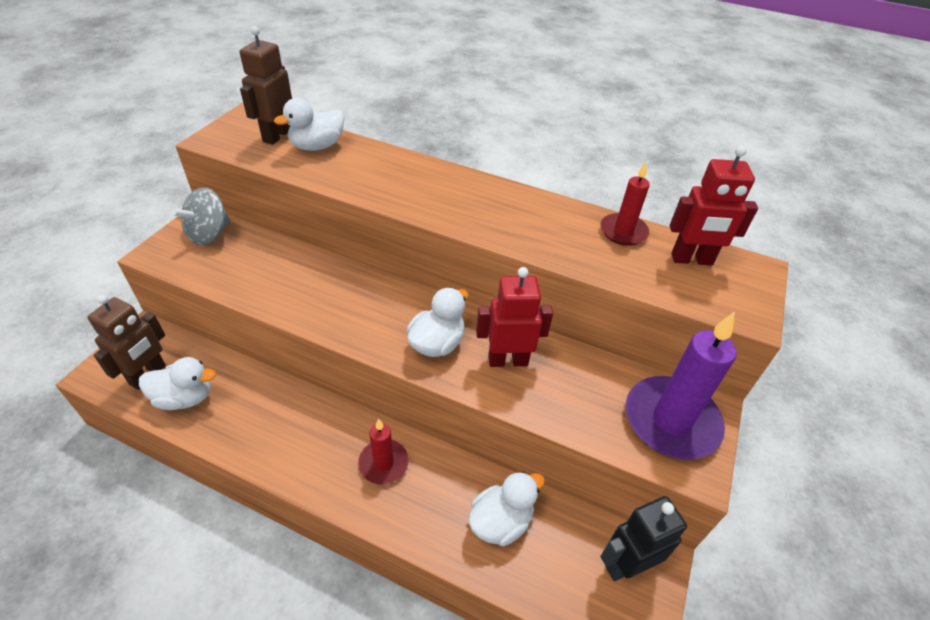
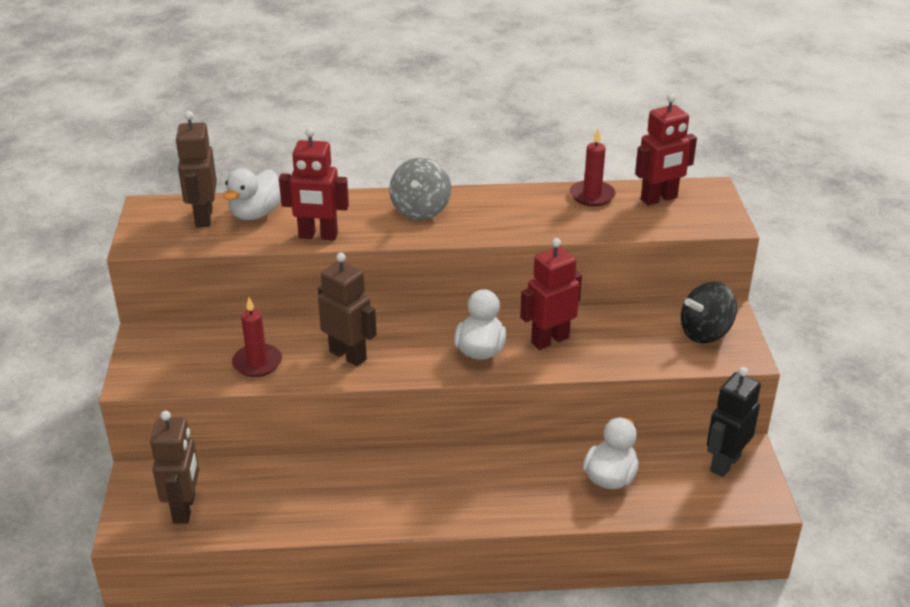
camera: 25 degrees left, 10 degrees down
white duck [139,357,216,410] -> none
grey spinning top [172,188,230,245] -> grey spinning top moved to [390,158,451,220]
red candle [358,419,409,484] -> red candle moved to [232,297,282,377]
purple candle [626,312,737,460] -> black spinning top [681,282,737,343]
none -> red robot [279,128,349,240]
none -> brown robot [318,253,377,366]

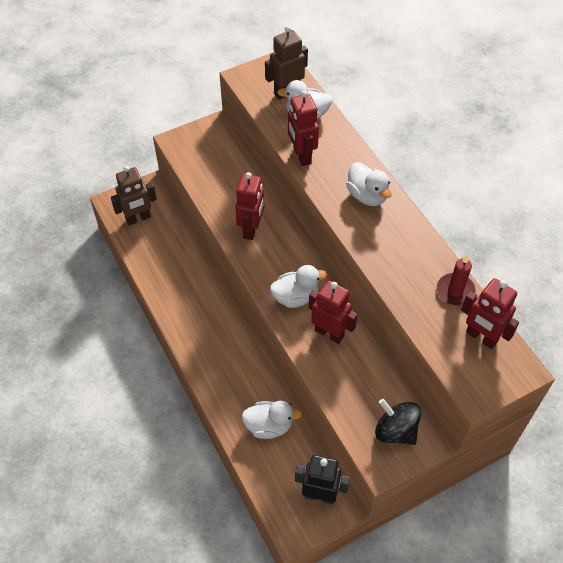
camera: 65 degrees right, 20 degrees up
red candle [232,297,282,377] -> none
brown robot [318,253,377,366] -> red robot [235,172,264,240]
grey spinning top [390,158,451,220] -> white duck [346,162,392,206]

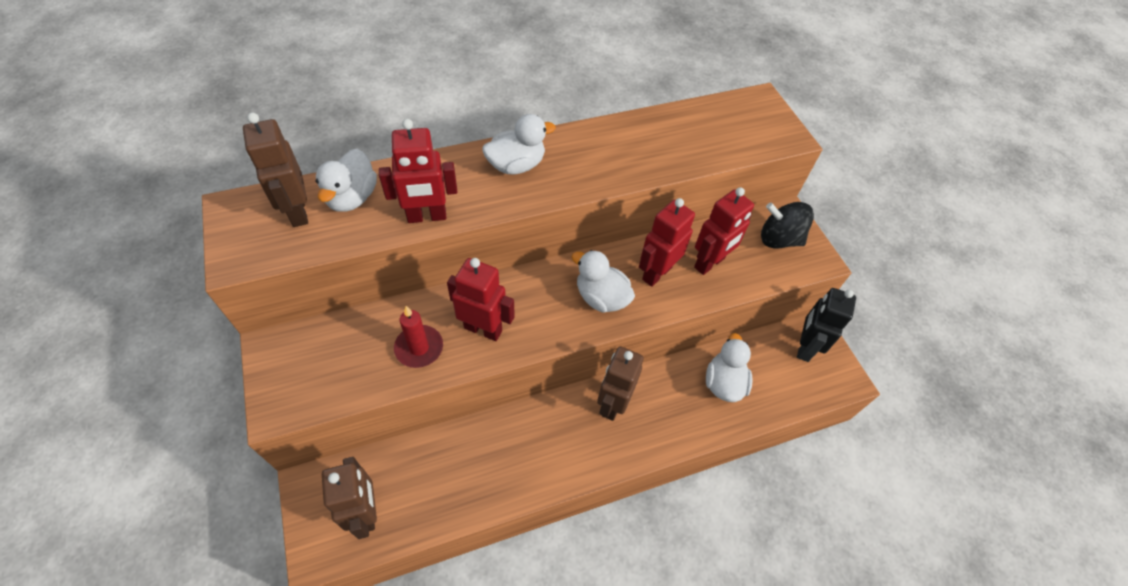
camera: 85 degrees left, 0 degrees up
white duck [270,265,328,308] -> white duck turned 45 degrees counterclockwise [572,250,635,313]
black spinning top [375,399,421,445] -> black spinning top turned 60 degrees clockwise [761,202,814,249]
red candle [437,254,476,306] -> red candle moved to [394,306,443,368]
red robot [461,278,519,349] -> red robot moved to [694,187,754,275]
none -> brown robot [597,346,644,421]

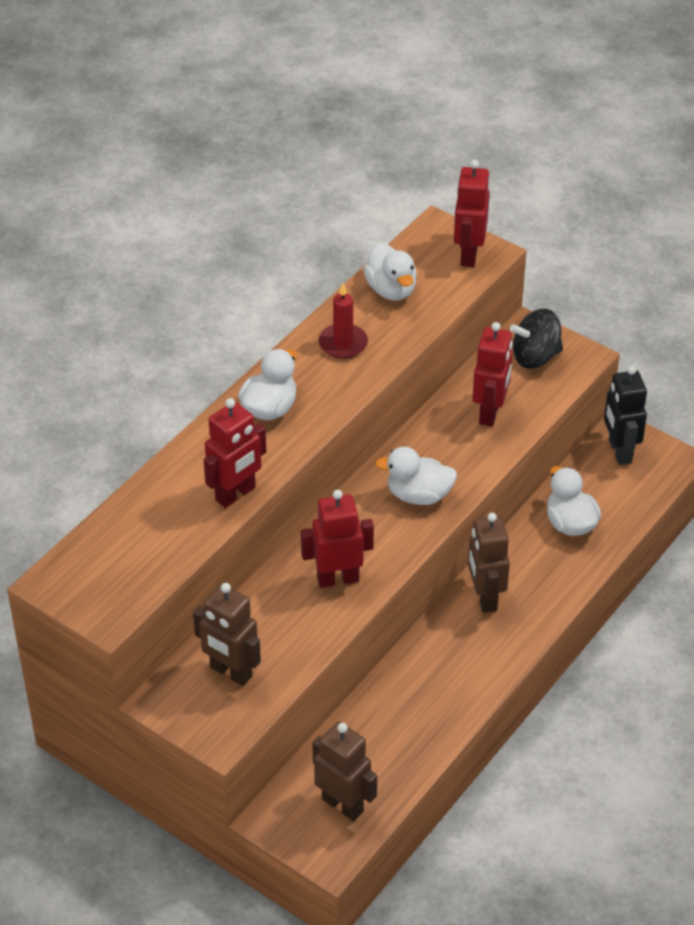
camera: 30 degrees left, 10 degrees down
brown robot [243,113,308,227] -> brown robot moved to [193,583,261,686]
white duck [315,149,377,212] -> white duck moved to [363,243,417,301]
red candle [394,306,443,368] -> red candle moved to [318,283,368,359]
red robot [639,198,695,287] -> red robot moved to [454,160,490,267]

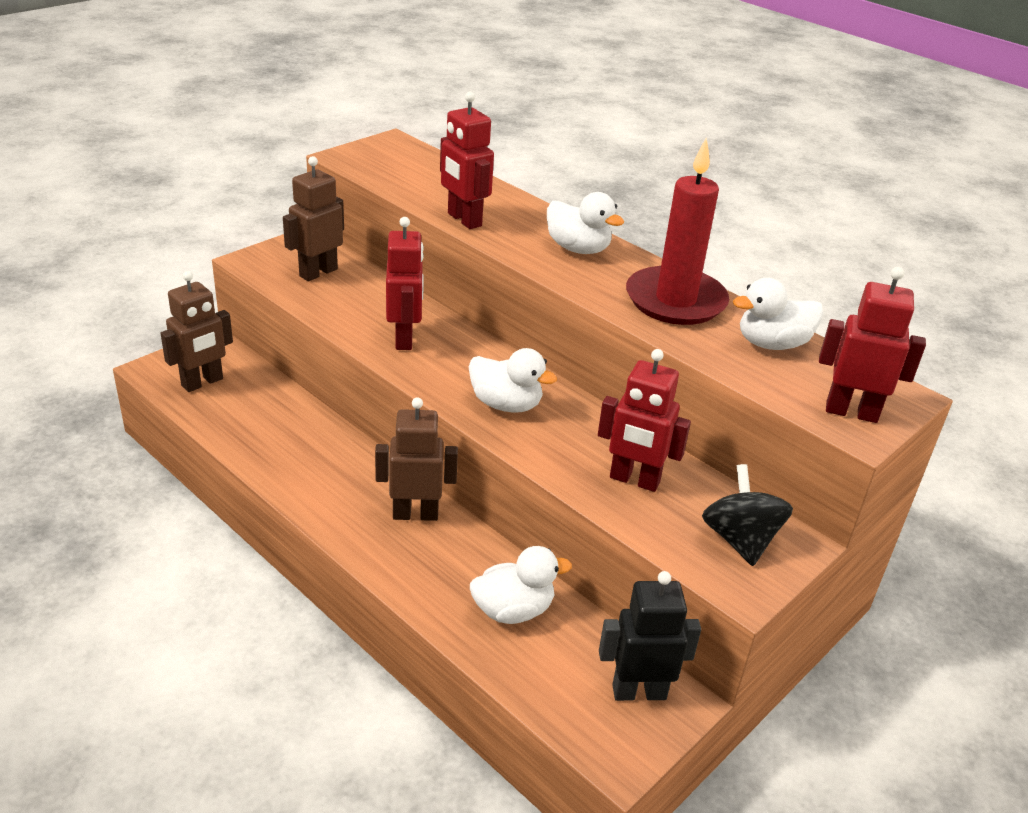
camera: 95 degrees right, 10 degrees down
red candle [318,283,368,359] -> red candle [626,138,730,325], size x1.79
white duck [375,447,457,505] -> white duck turned 105 degrees clockwise [469,348,557,413]

